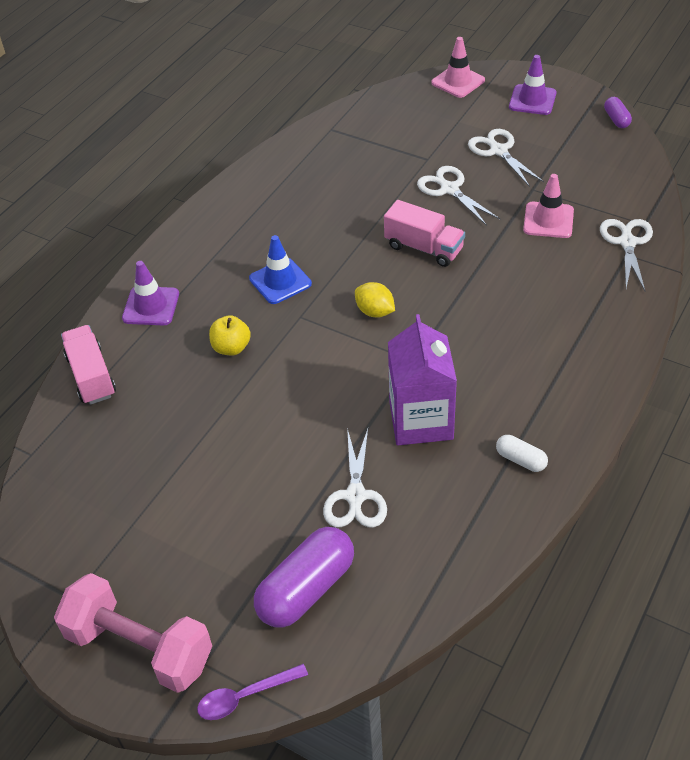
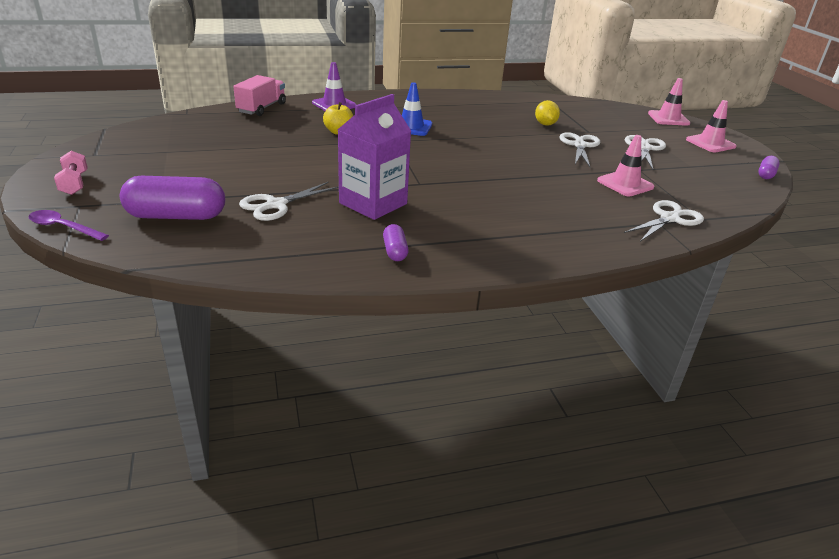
camera: 40 degrees right, 15 degrees down
pink dumbbell [54,573,212,693] -> pink dumbbell [54,151,88,195], size x0.50
yellow lemon [355,282,395,317] -> yellow lemon moved to [535,100,560,126]
pink truck [384,200,465,267] -> none
white capsule [496,435,548,472] -> purple capsule [383,224,409,261]
purple traffic cone [509,55,556,115] -> pink traffic cone [686,100,737,152]

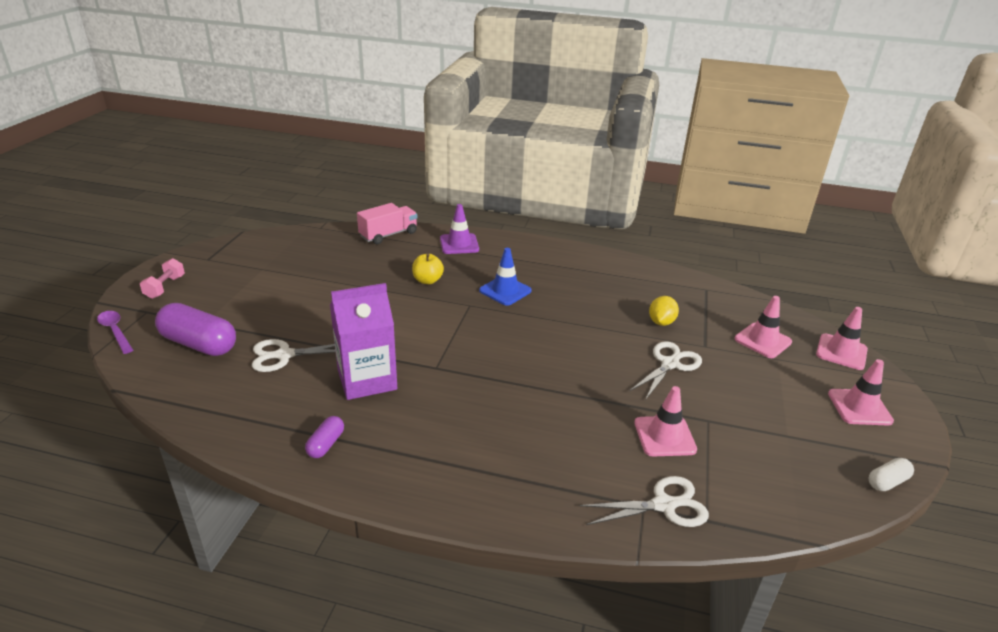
camera: 30 degrees right, 0 degrees up
white scissors [625,135,666,169] -> none
purple capsule [758,156,780,179] -> white capsule [869,458,914,491]
none -> pink traffic cone [734,296,792,358]

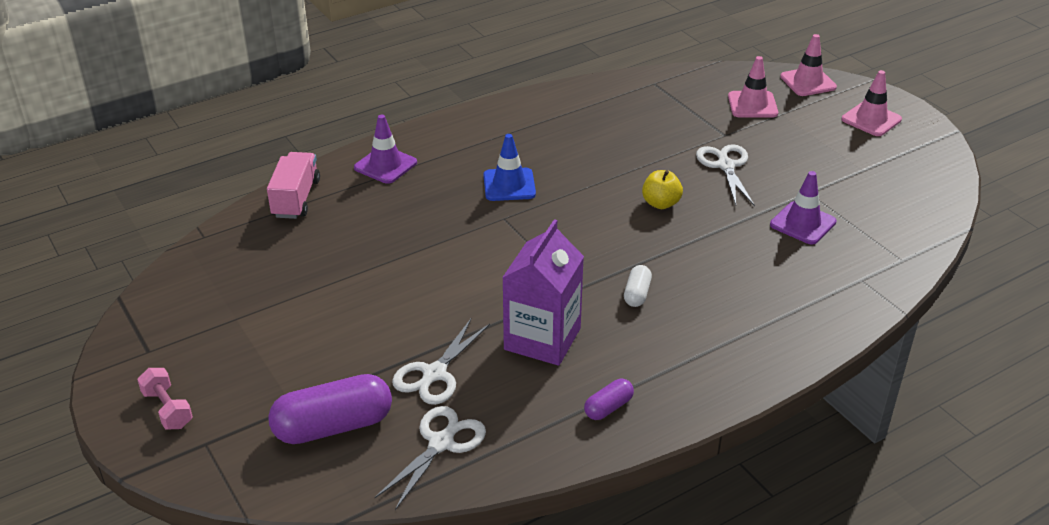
camera: 45 degrees left, 5 degrees up
purple spoon [97,311,133,354] -> none
purple capsule [305,416,344,458] -> purple capsule turned 75 degrees clockwise [584,379,634,420]
yellow apple [412,254,444,284] -> yellow apple moved to [642,170,683,209]
white scissors [579,476,709,527] -> white scissors moved to [375,406,486,510]
pink traffic cone [634,386,697,457] -> purple traffic cone [770,171,837,245]
yellow lemon [649,296,679,326] -> none
white capsule [869,458,914,491] -> white capsule moved to [624,265,652,307]

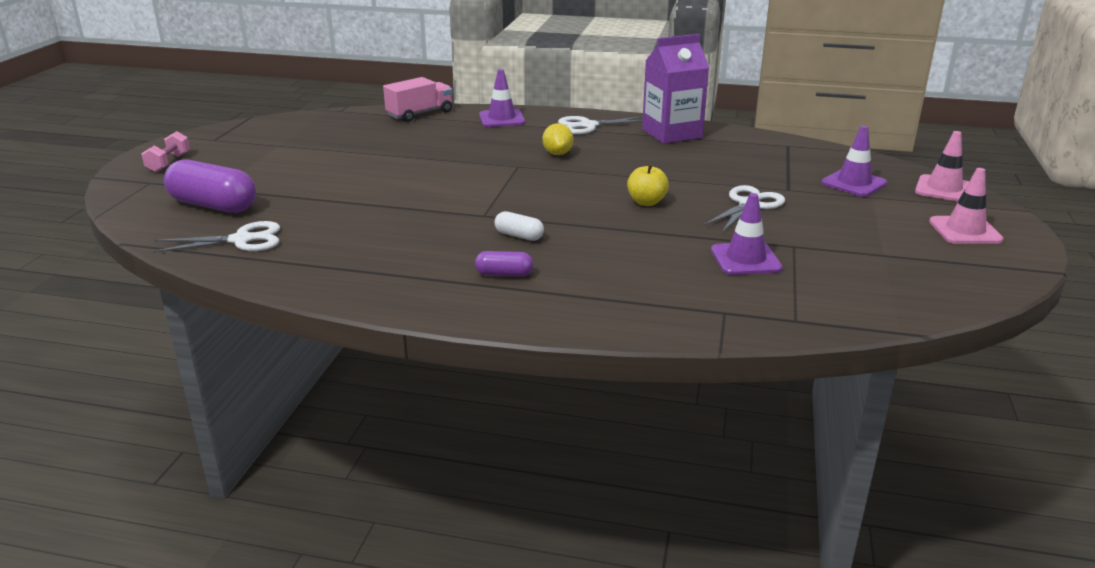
camera: 45 degrees right, 10 degrees down
white scissors [392,318,490,405] -> white scissors moved to [558,116,643,134]
blue traffic cone [483,134,536,201] -> yellow lemon [542,123,573,155]
purple carton [502,219,584,366] -> purple carton moved to [642,34,709,144]
purple capsule [584,379,634,420] -> purple capsule moved to [475,251,533,276]
white capsule [624,265,652,307] -> white capsule turned 60 degrees clockwise [494,211,544,241]
pink traffic cone [728,56,778,118] -> purple traffic cone [821,126,887,197]

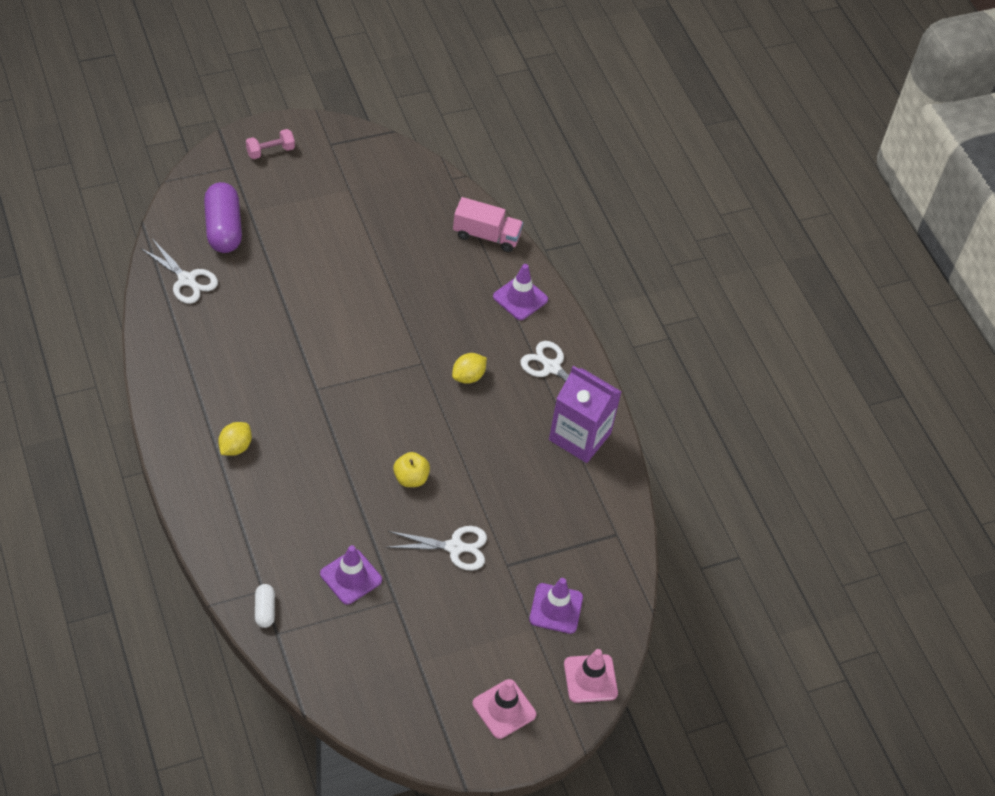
camera: 50 degrees right, 25 degrees up
purple capsule [475,251,533,276] -> yellow lemon [218,422,252,456]
white capsule [494,211,544,241] -> white capsule moved to [255,584,275,628]

